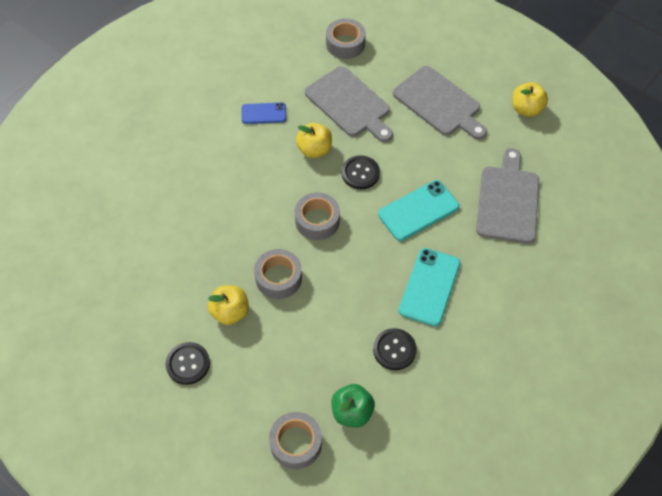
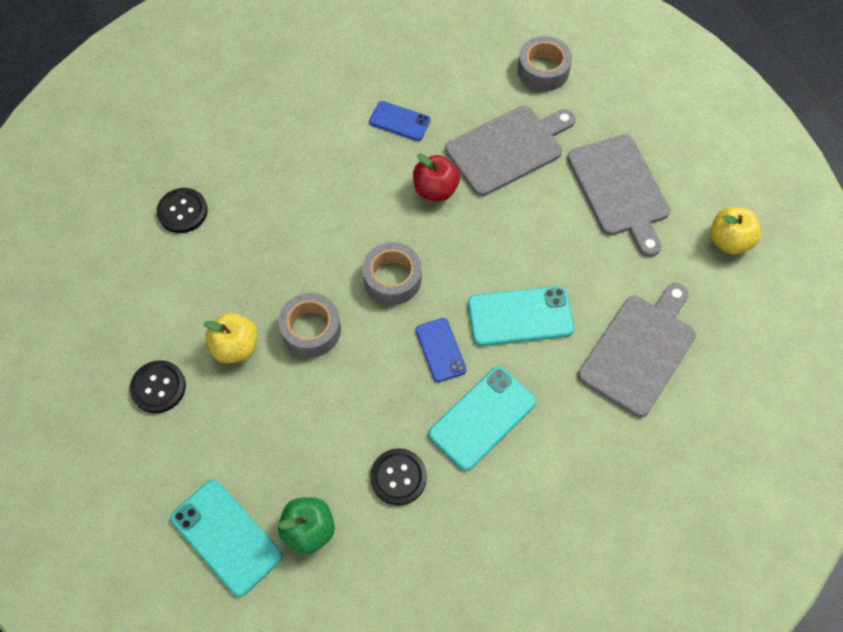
camera: 25 degrees right, 5 degrees up
grey tape [269,412,322,469] -> turquoise phone [171,480,282,597]
yellow apple [296,123,332,158] -> red apple [413,154,460,201]
grey cutting board [305,66,393,142] -> grey cutting board turned 105 degrees counterclockwise [445,106,575,196]
black button [342,155,380,189] -> black button moved to [157,188,208,233]
none -> blue phone [416,318,467,382]

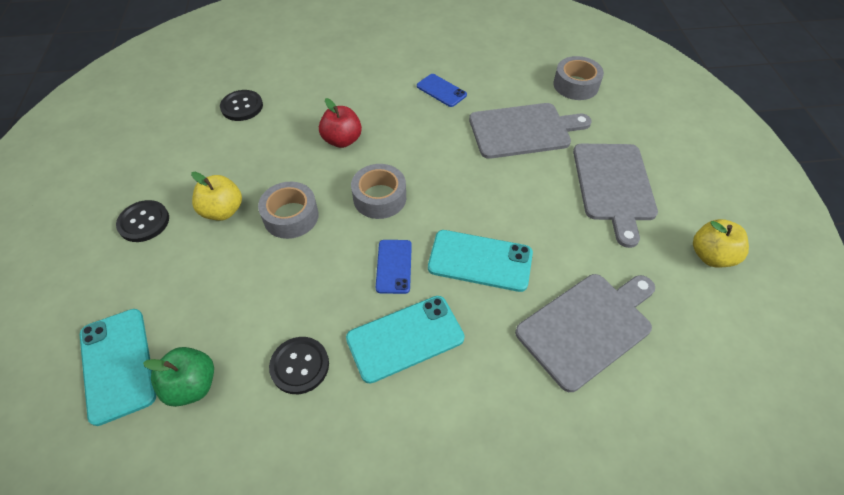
camera: 20 degrees right, 10 degrees down
red apple [413,154,460,201] -> red apple moved to [319,98,362,148]

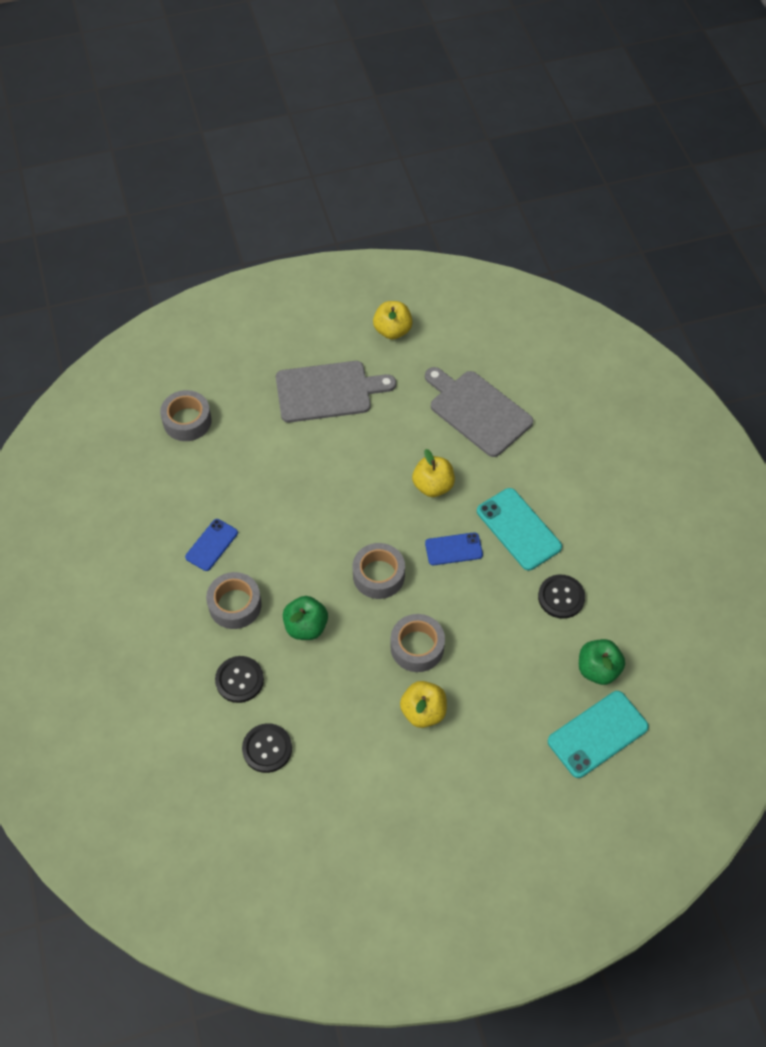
camera: 100 degrees left, 5 degrees up
black button [116,200,169,242] -> black button moved to [215,656,264,703]
red apple [319,98,362,148] -> green apple [283,596,328,640]
turquoise phone [428,230,533,292] -> yellow apple [412,449,455,497]
grey cutting board [469,103,592,159] -> none
none -> grey tape [206,572,262,629]

